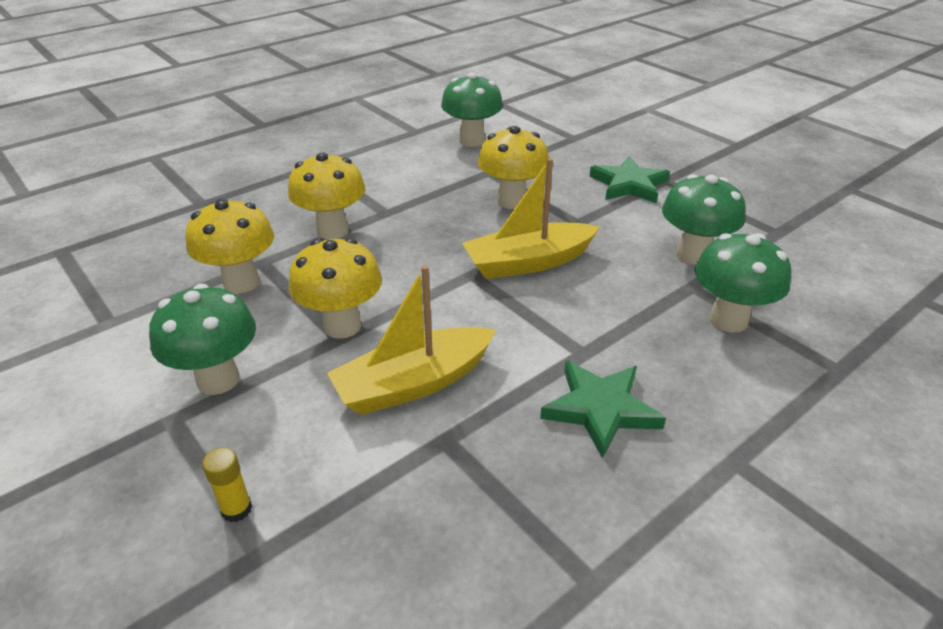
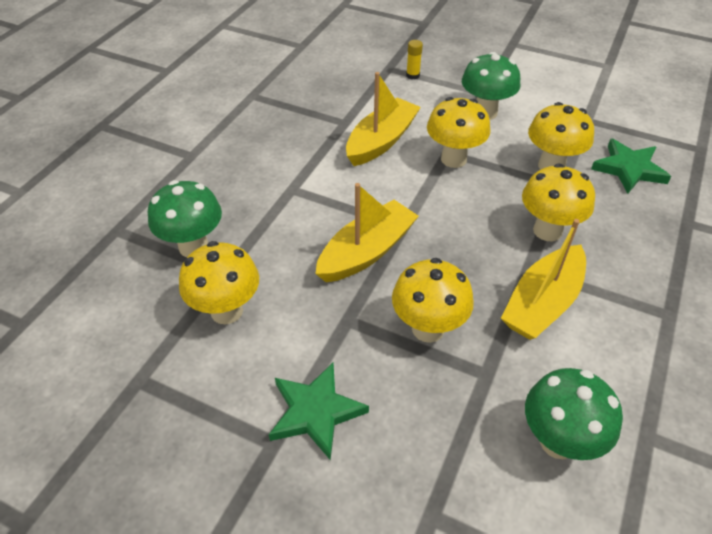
camera: 155 degrees right, 10 degrees up
green star [540,360,666,459] -> green star moved to [591,139,671,194]
green mushroom [662,174,746,265] -> yellow mushroom [179,241,259,324]
none -> yellow boat [501,219,586,340]

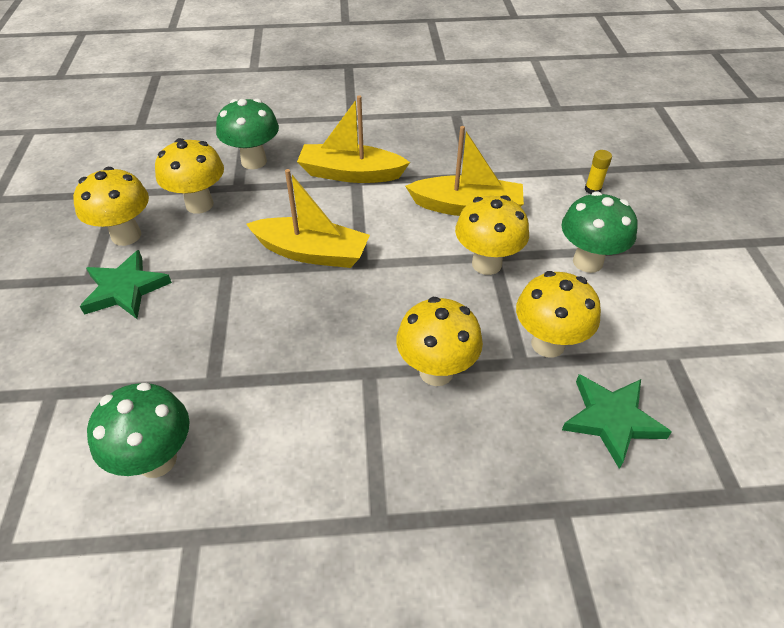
camera: 60 degrees right, 0 degrees up
yellow mushroom [392,258,474,343] -> yellow mushroom moved to [73,167,149,246]
yellow boat [501,219,586,340] -> yellow boat moved to [297,95,410,183]

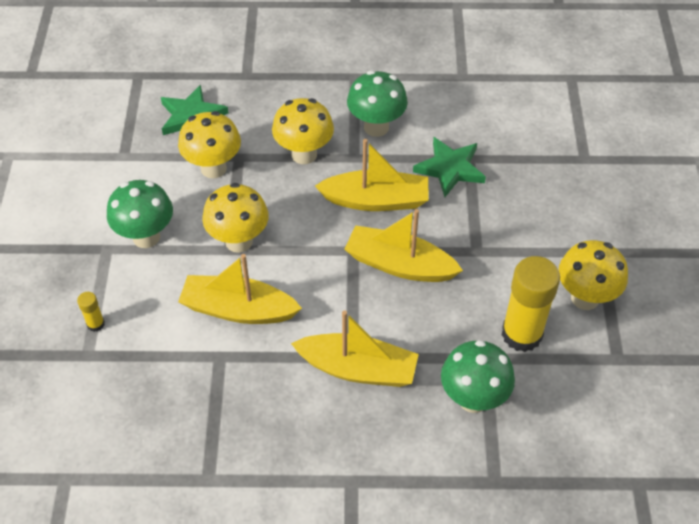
camera: 175 degrees left, 5 degrees up
green star [80,250,172,319] -> green star moved to [413,137,486,197]
green mushroom [87,383,190,478] -> green mushroom moved to [347,71,408,137]
yellow mushroom [155,138,224,214] -> yellow glue stick [502,256,560,352]
none -> yellow boat [315,139,429,211]

